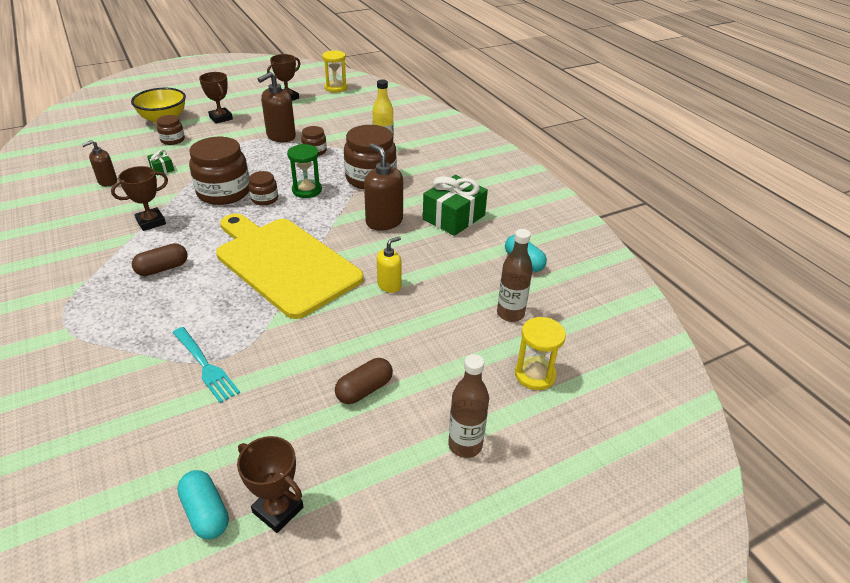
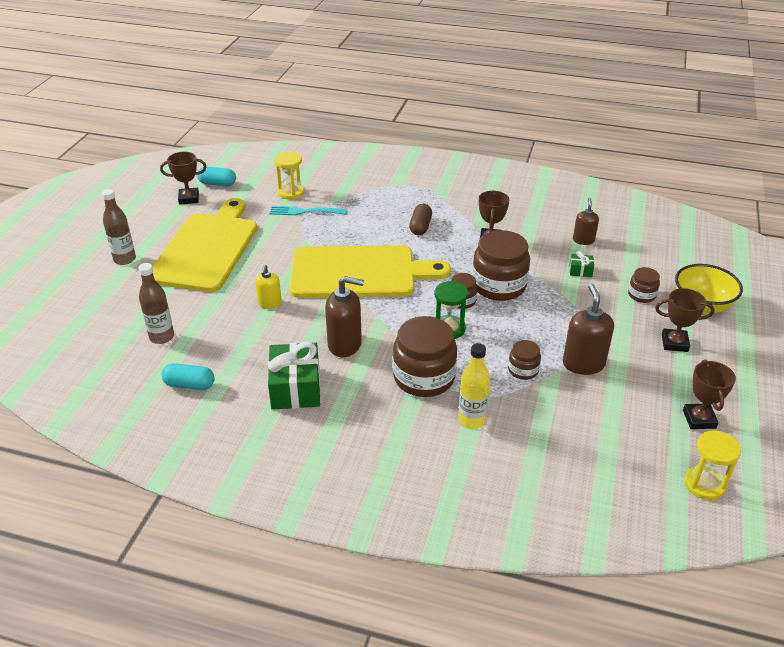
camera: 135 degrees right, 0 degrees up
brown capsule [335,358,393,404] -> yellow cutting board [152,198,257,292]
yellow hourglass [515,317,566,390] -> yellow hourglass moved to [274,152,304,200]

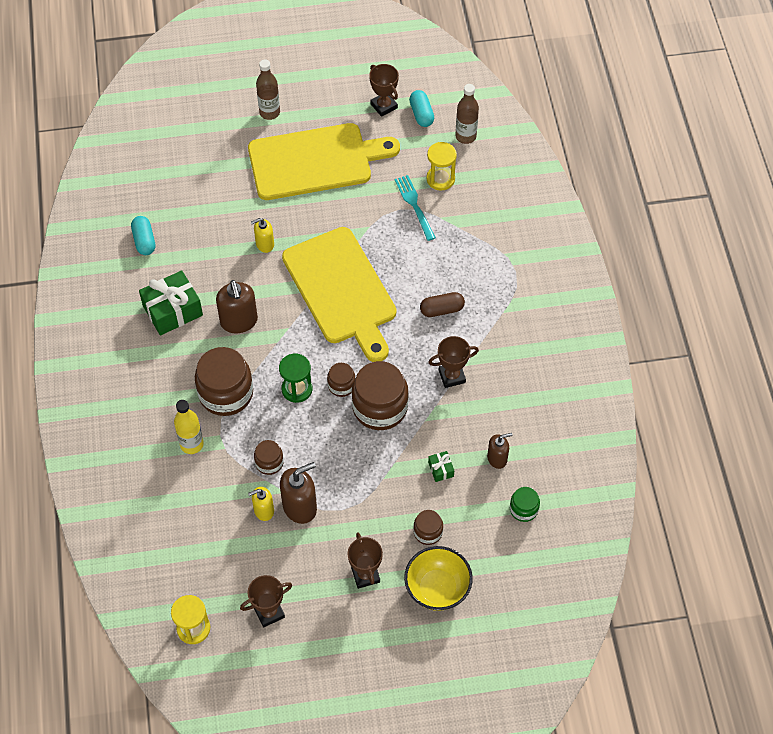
camera: 65 degrees right, 20 degrees up
brown bottle [138,263,174,344] -> brown bottle moved to [456,84,479,144]
none -> yellow soap dispenser [248,487,274,521]
none -> green jar [510,487,540,522]

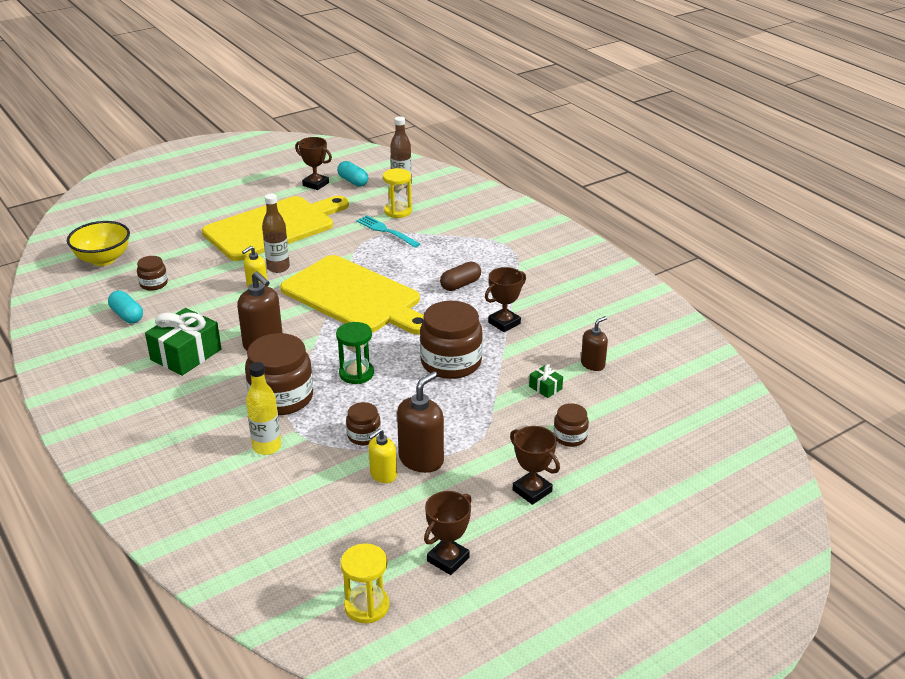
camera: 25 degrees left, 25 degrees down
brown bottle [256,59,280,120] -> brown bottle moved to [262,194,290,273]
brown jar [327,363,355,397] -> brown jar moved to [137,256,168,291]
yellow bowl [404,546,473,611] -> yellow bowl moved to [67,221,130,266]
green jar [510,487,540,522] -> none

